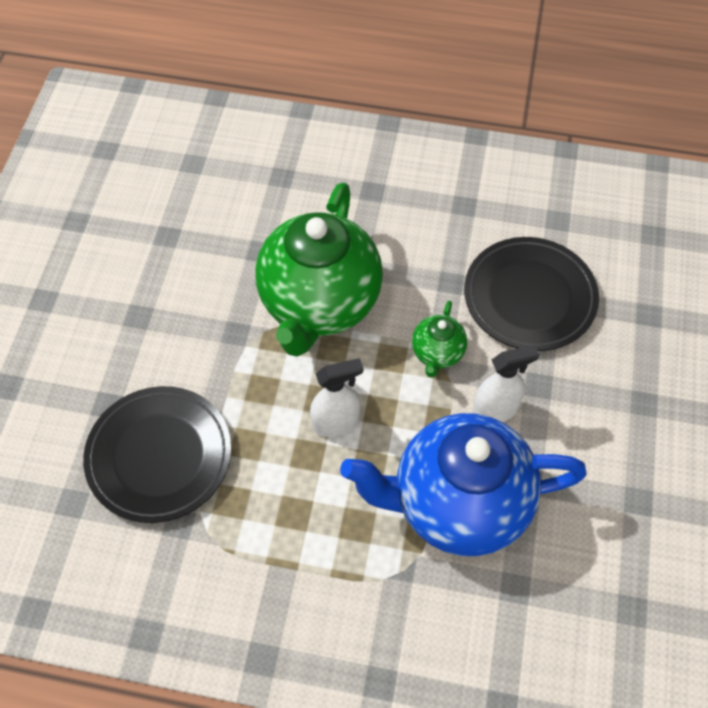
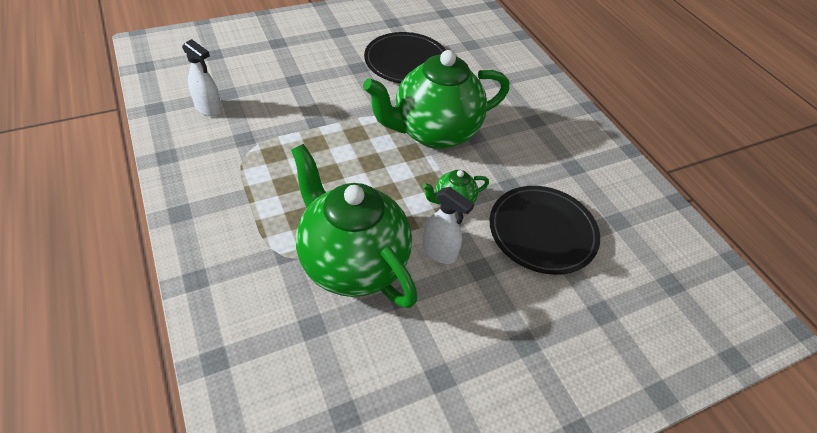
camera: 50 degrees right, 10 degrees down
black plate [83,386,231,523] -> black plate moved to [364,32,446,83]
white spray bottle [310,358,363,437] -> white spray bottle moved to [182,39,222,116]
blue teapot [340,413,587,556] -> green teapot [291,144,418,308]

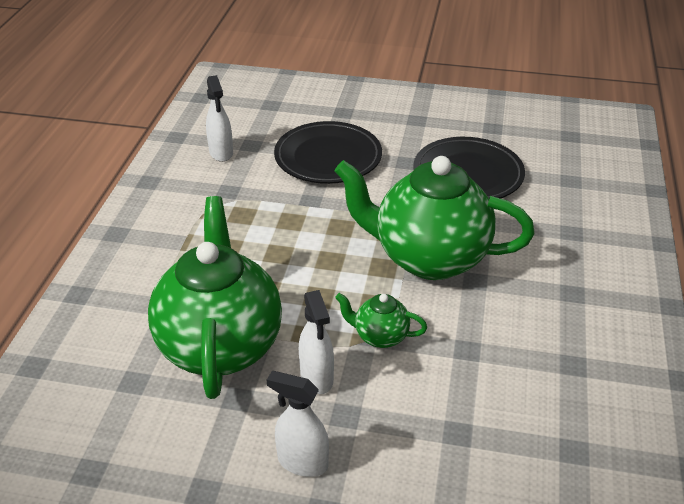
camera: 40 degrees right, 10 degrees down
black plate [490,186,600,275] -> black plate moved to [274,121,382,184]
none -> white spray bottle [267,371,329,477]

